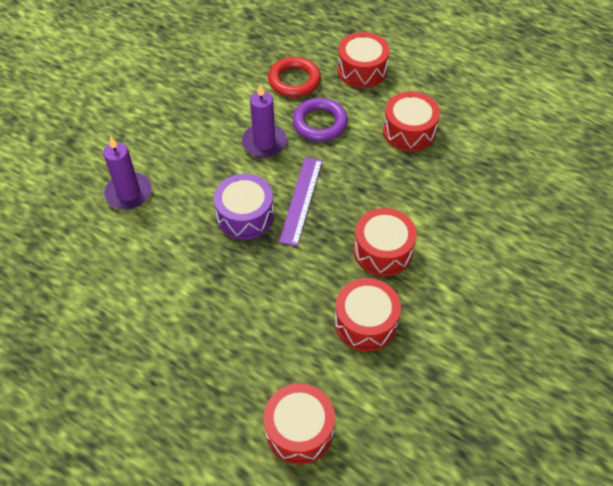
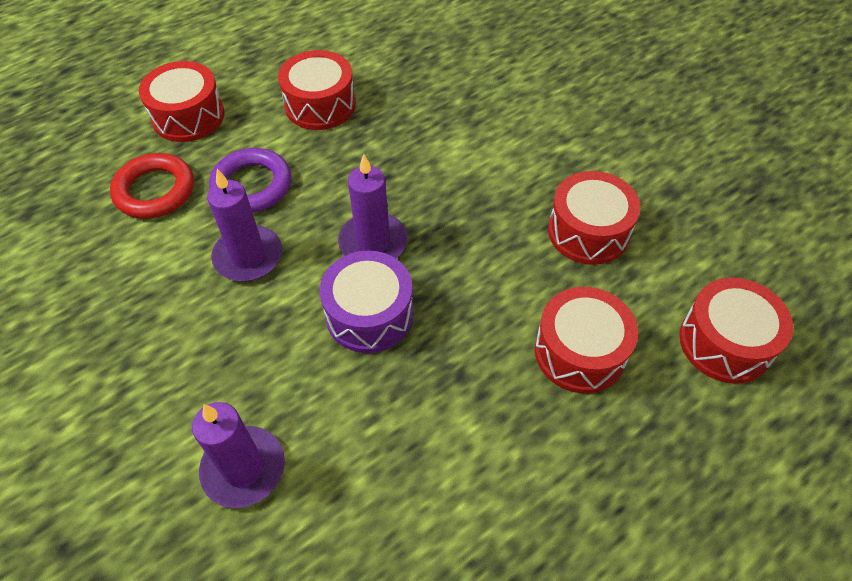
camera: 70 degrees left, 0 degrees up
purple ruler [279,157,323,246] -> purple candle [338,154,408,258]
red drum [354,208,417,276] -> red drum moved to [535,287,638,393]

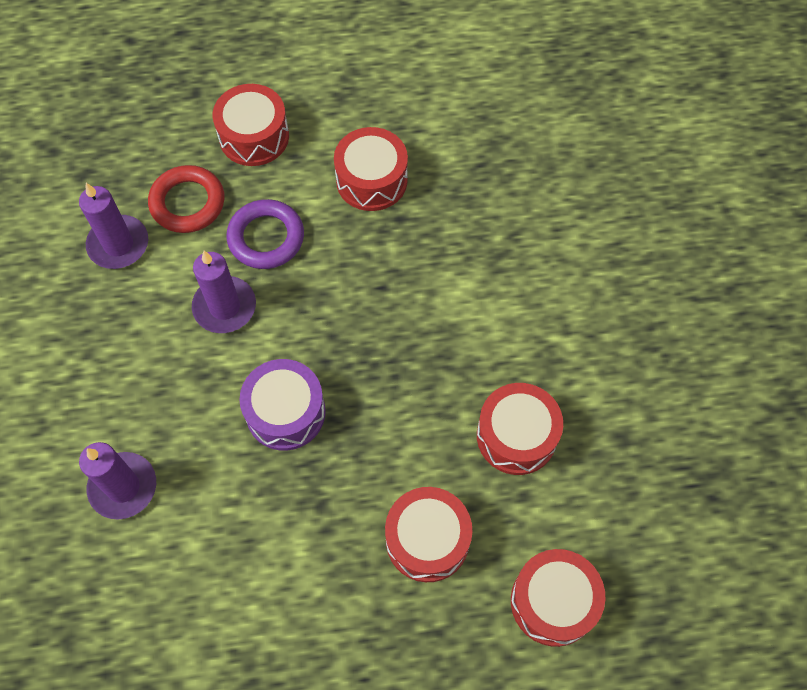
camera: 30 degrees right, 10 degrees up
purple candle [338,154,408,258] -> purple candle moved to [79,183,148,269]

